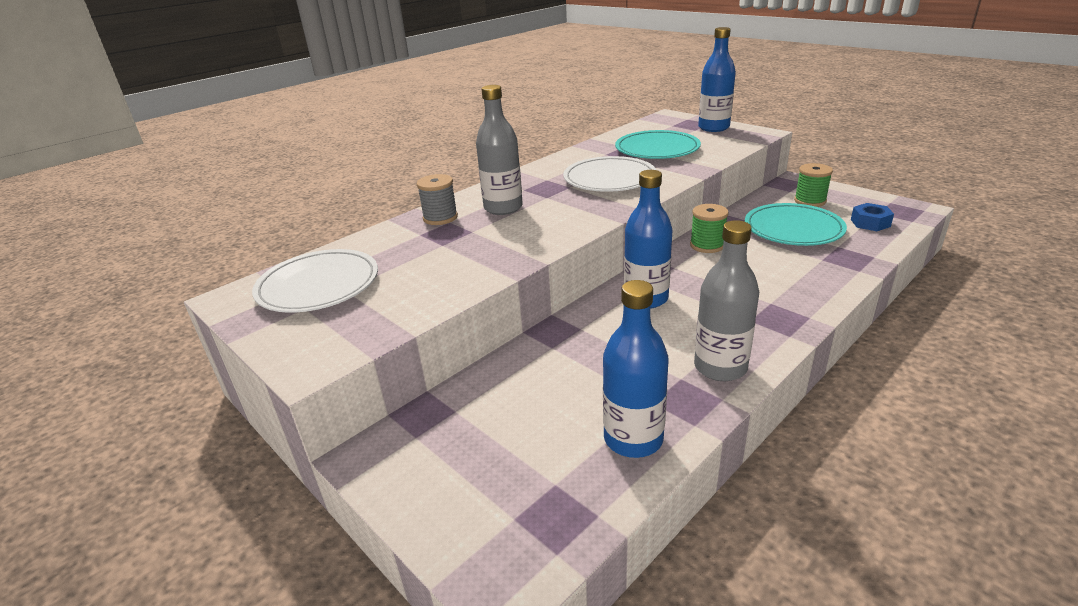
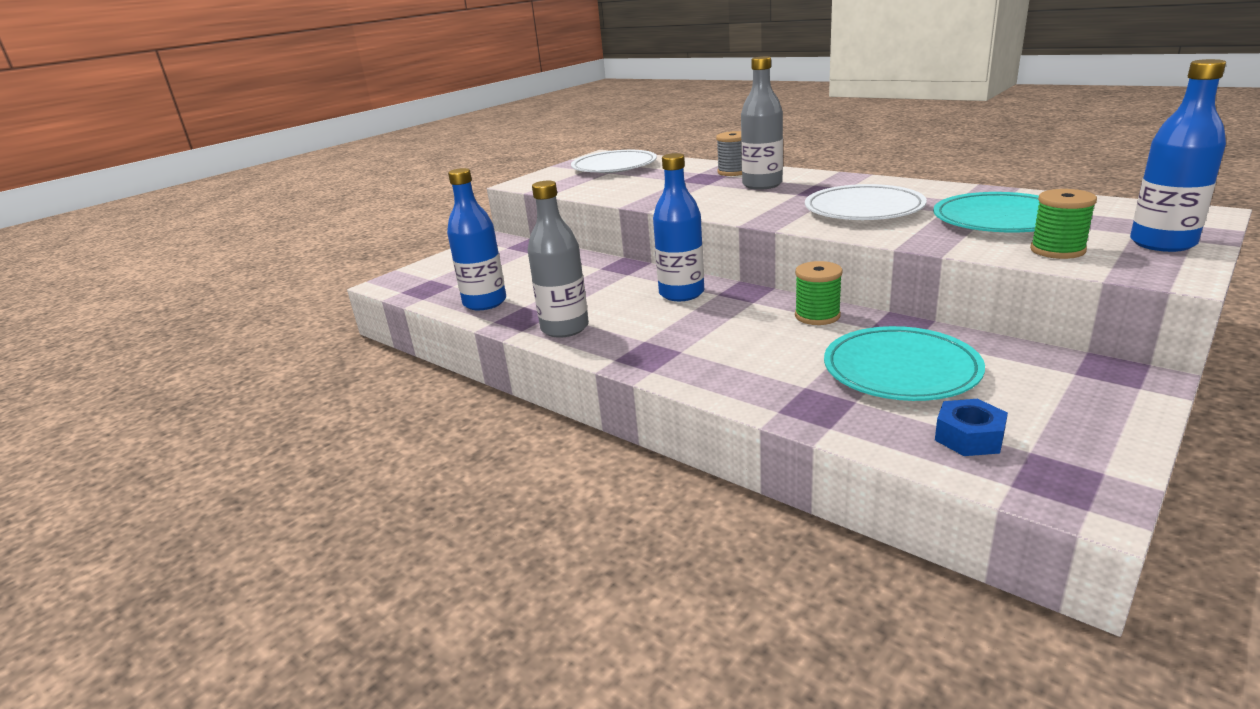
camera: 85 degrees right, 5 degrees down
green spool [794,163,833,207] -> green spool moved to [1030,189,1097,259]

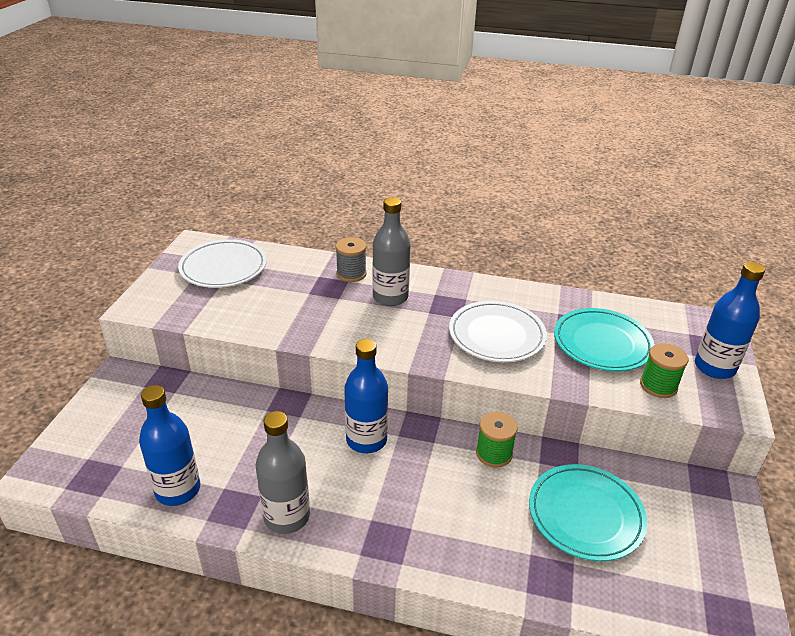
camera: 30 degrees left, 10 degrees up
blue nut [935,399,1008,456] -> none

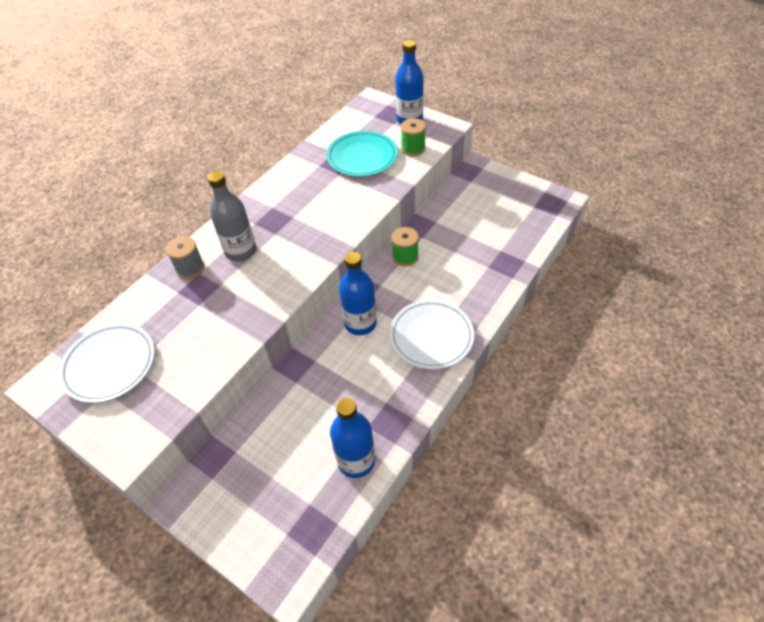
camera: 65 degrees left, 15 degrees up
grey bottle [256,411,310,534] -> none
white plate [449,301,547,362] -> white plate moved to [389,300,474,369]
turquoise plate [529,464,647,561] -> none

